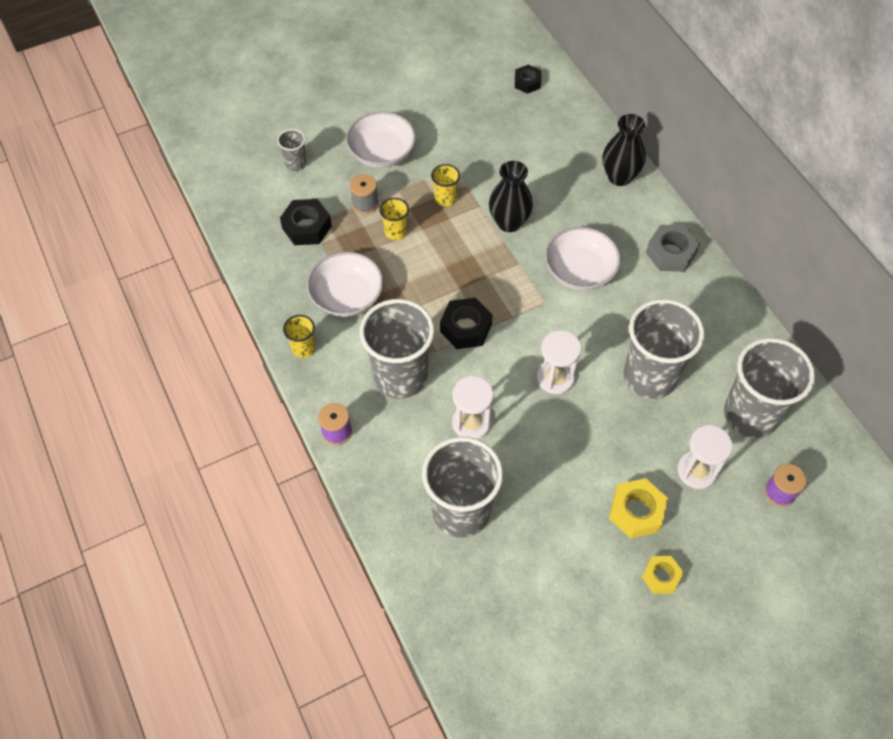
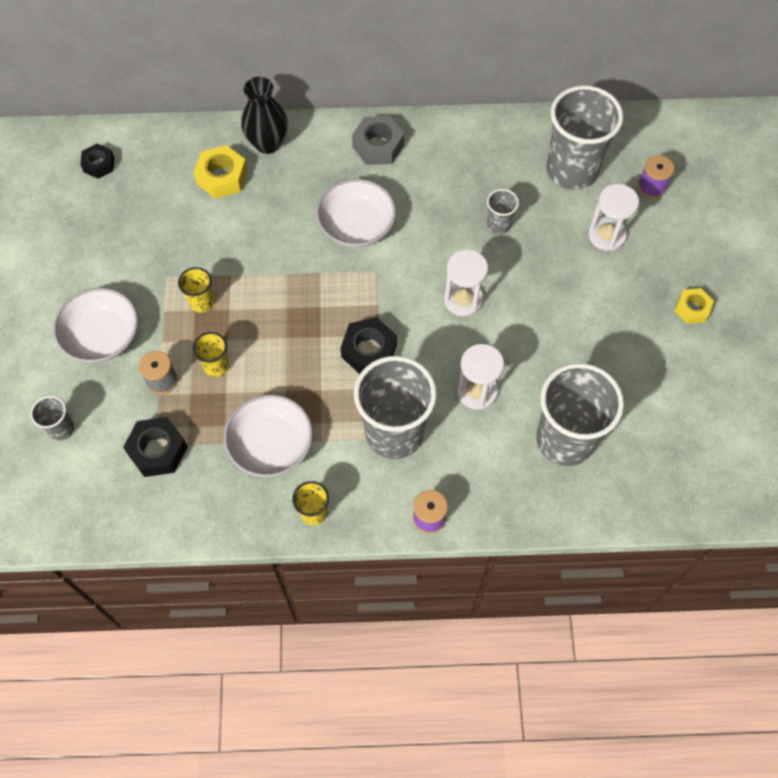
camera: 65 degrees left, 5 degrees up
black vase [489,161,533,232] -> none
yellow nut [609,478,668,538] -> yellow nut moved to [194,145,248,199]
grey cup [624,299,705,399] -> grey cup [487,189,519,234], size x0.45

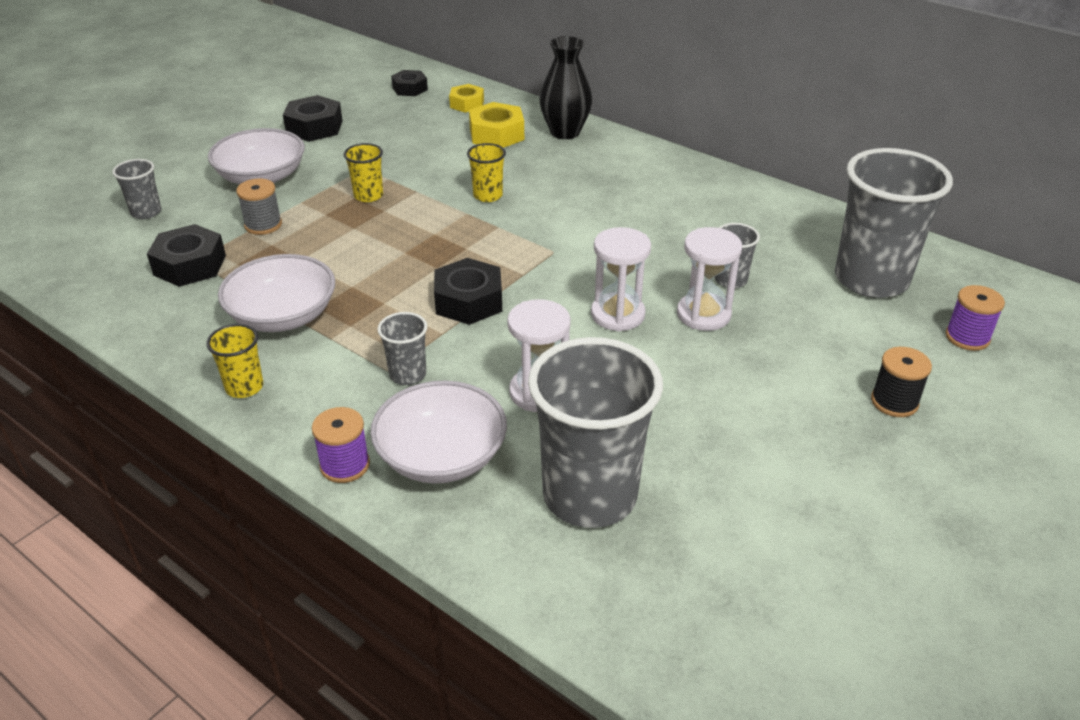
camera: 40 degrees right, 25 degrees down
yellow cup [193,332,229,377] -> yellow cup moved to [467,143,506,202]
white bowl [316,179,396,248] -> white bowl moved to [370,381,507,484]
grey nut [352,116,404,165] -> none
grey cup [354,356,437,459] -> grey cup [377,312,427,385], size x0.45
white hourglass [588,184,639,251] -> white hourglass moved to [677,227,742,331]
yellow nut [674,288,714,324] -> yellow nut moved to [449,84,484,112]
none -> black nut [283,95,343,142]
none -> black spool [871,347,932,417]

